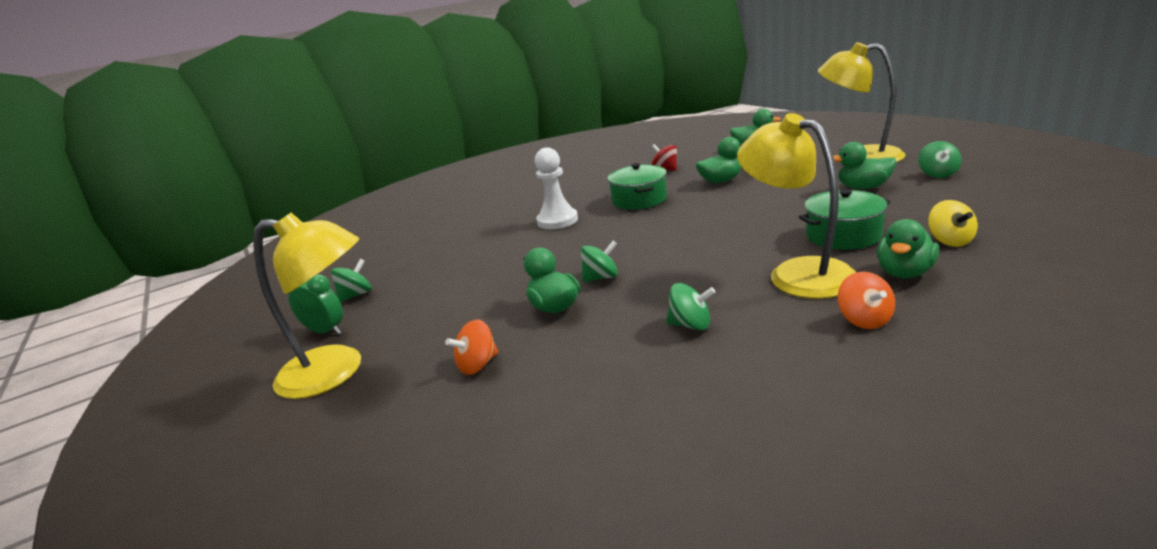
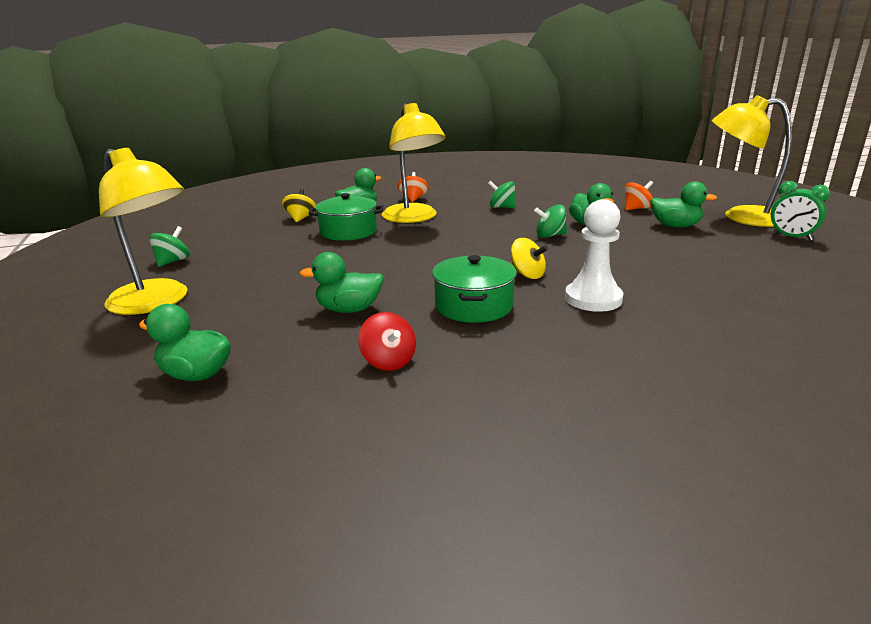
camera: 170 degrees left, 0 degrees up
green spinning top [331,259,372,302] -> none
green duck [833,142,896,189] -> green duck moved to [650,181,717,228]
none -> yellow spinning top [511,238,548,279]

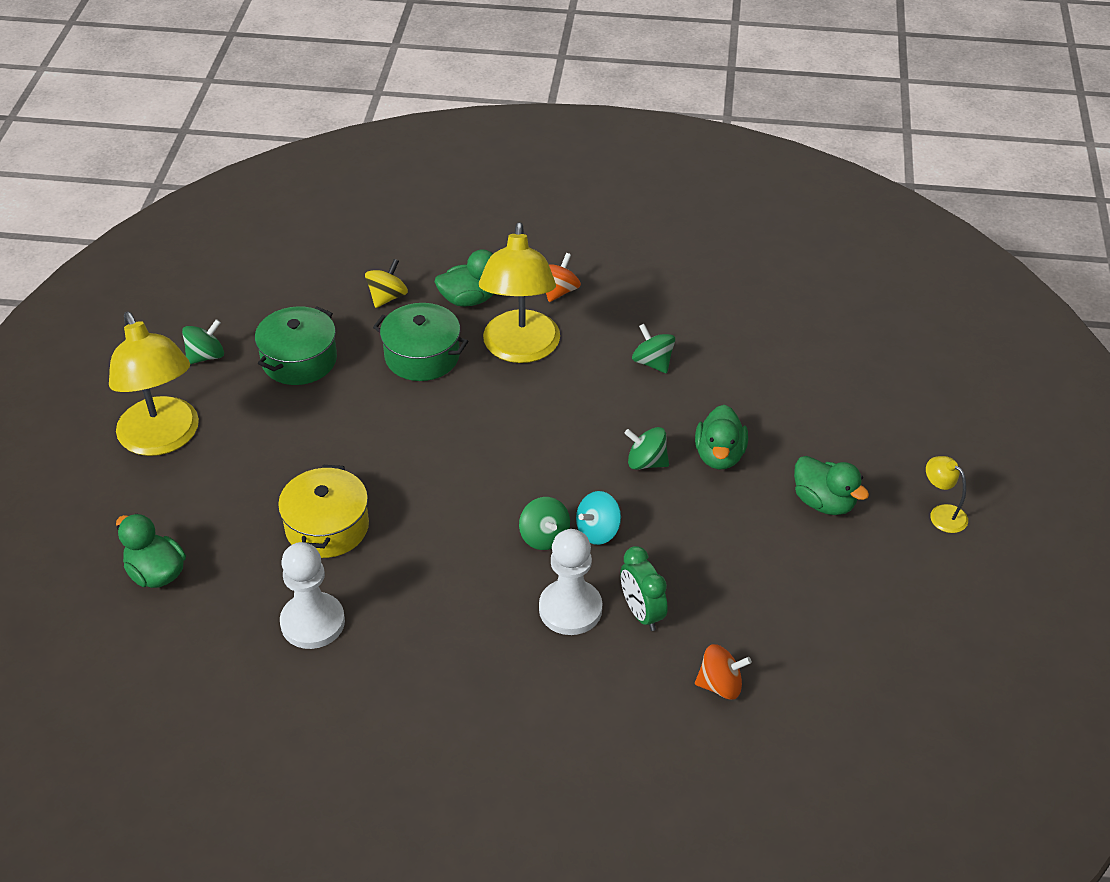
camera: 25 degrees right, 20 degrees up
green duck [300,252,384,313] -> yellow pot [278,465,369,558]
red spinning top [358,312,416,371] -> white pawn [280,542,345,649]
green pot [432,255,517,323] -> green pot moved to [255,306,337,385]
yellow spinning top [511,238,548,279] -> green spinning top [519,497,570,550]
orange spinning top [625,181,653,210] -> orange spinning top moved to [695,644,752,699]
yellow lamp [712,95,792,227] -> yellow lamp [926,456,968,533], size x0.44
green clock [771,181,830,241] -> green clock moved to [620,546,668,631]
none -> turquoise spinning top [576,491,621,545]

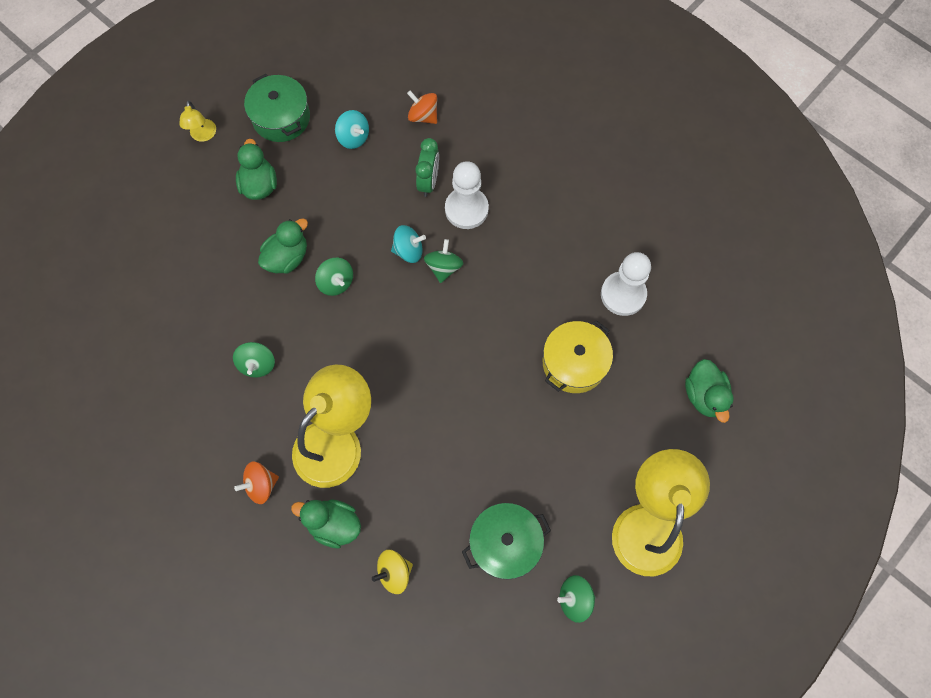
camera: 145 degrees left, 25 degrees up
green pot [373,303,468,381] -> green pot moved to [244,74,310,142]
none -> turquoise spinning top [335,110,369,149]

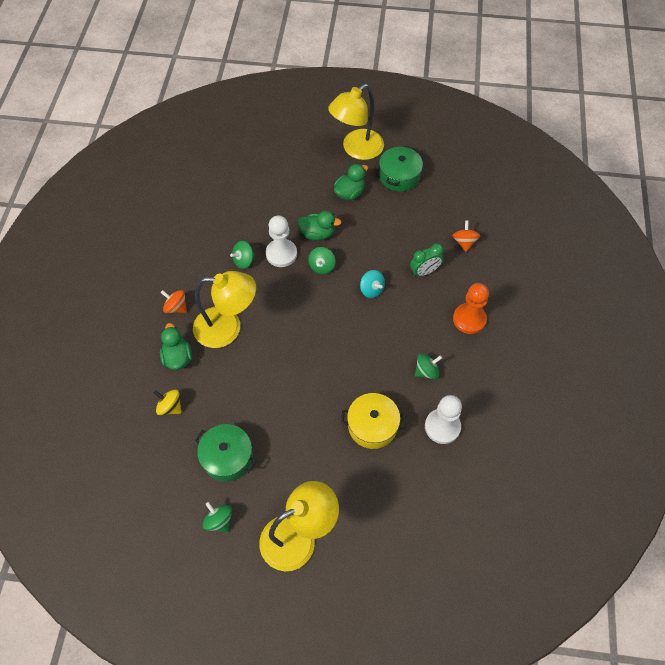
camera: 55 degrees right, 10 degrees down
yellow lamp [179,101,216,142] -> yellow lamp [328,84,384,160], size x2.29
turquoise spinning top [335,110,369,149] -> none
green spinning top [424,239,463,283] -> green spinning top moved to [415,353,442,379]
white pawn [445,161,489,229] -> white pawn moved to [266,215,297,267]
green duck [685,359,734,423] -> none
none -> orange pawn [453,283,489,334]

